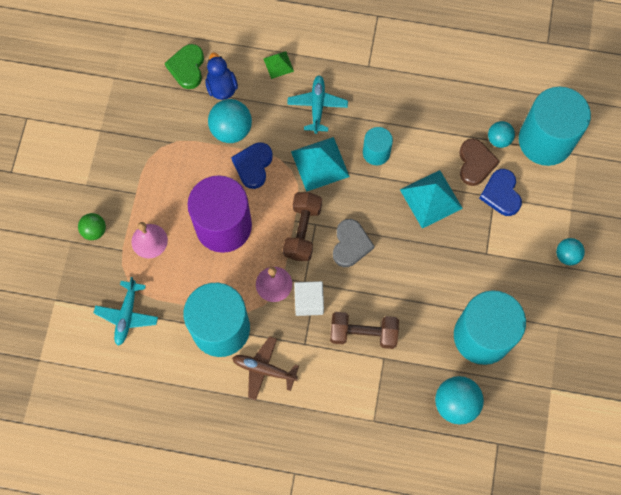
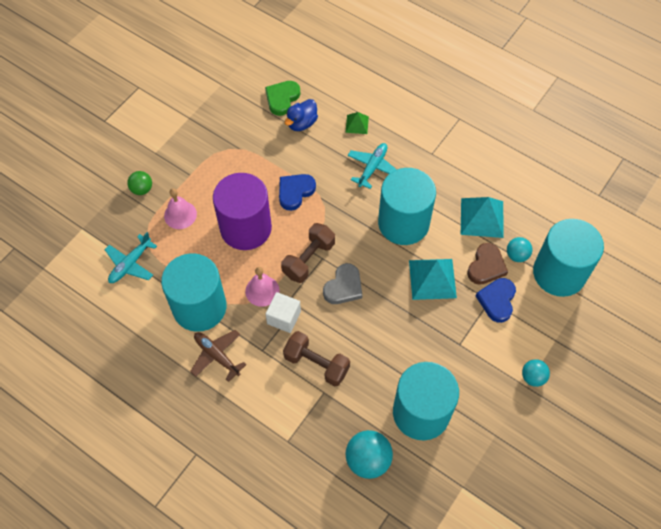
camera: 25 degrees right, 10 degrees down
blue duck [205,53,238,100] -> blue duck turned 150 degrees counterclockwise [285,99,318,131]
turquoise ball [208,99,252,143] -> none
turquoise pyramid [291,137,350,192] -> turquoise pyramid moved to [461,197,504,238]
turquoise cylinder [363,127,393,165] -> turquoise cylinder [378,168,436,245], size x2.00

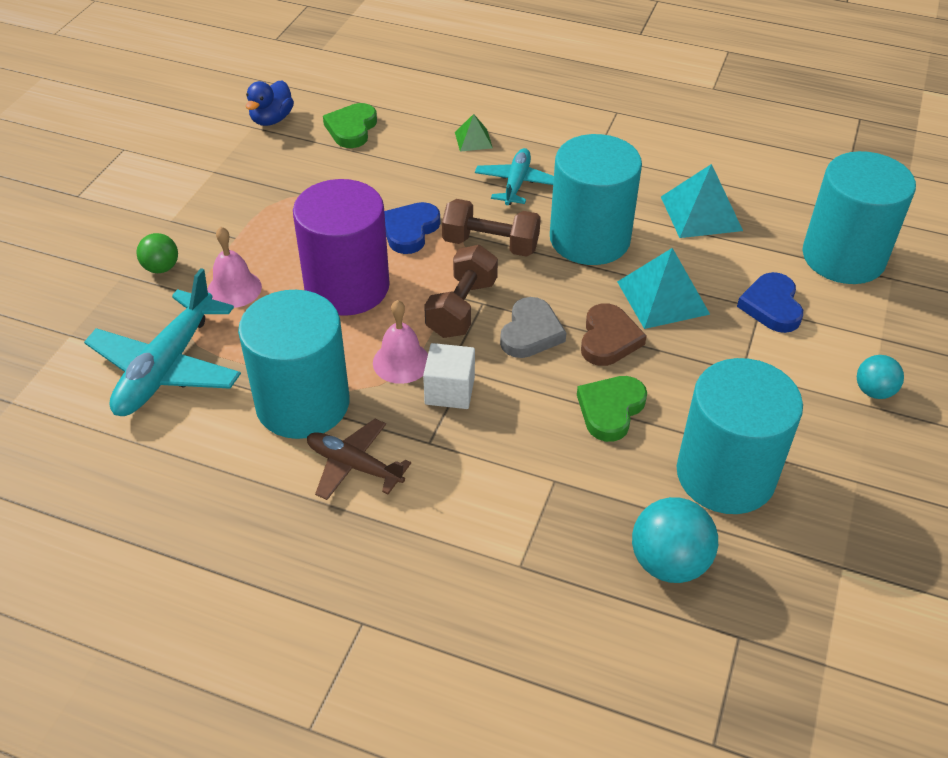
camera: 15 degrees left, 15 degrees down
turquoise plane [105,232,157,283] -> turquoise plane [84,268,241,416], size x1.65
brown dumbbell [283,331,350,386] -> brown dumbbell moved to [442,199,541,257]
blue duck [285,99,318,131] -> blue duck moved to [246,80,294,126]
brown heart [467,243,508,285] -> brown heart moved to [581,303,647,366]
turquoise ball [507,237,532,262] -> none
none -> green heart [577,376,647,442]

